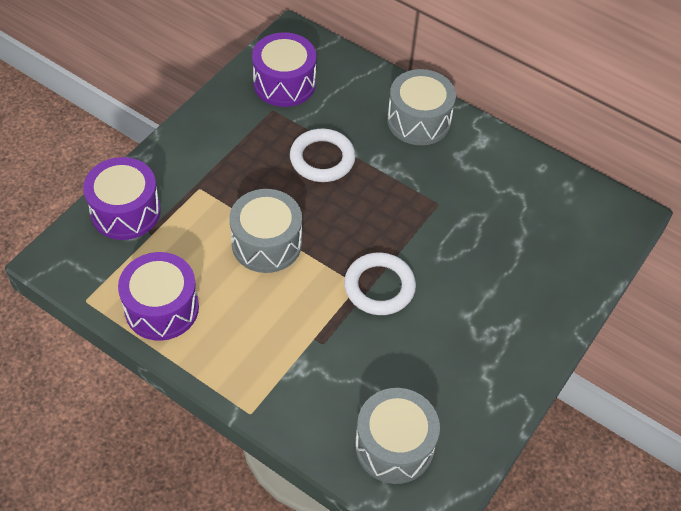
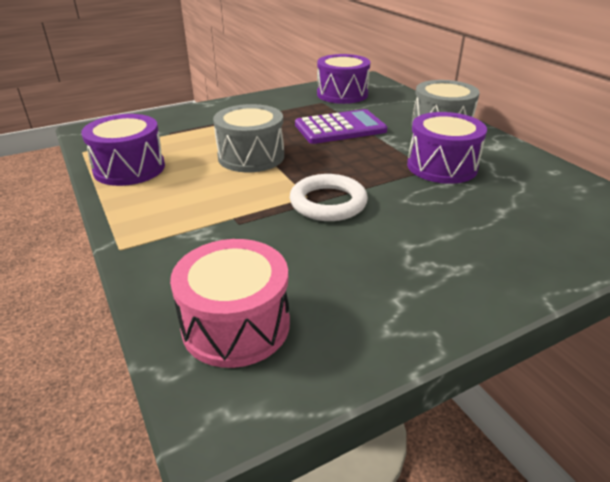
camera: 30 degrees right, 20 degrees down
purple drum [83,157,161,240] -> purple drum moved to [407,112,487,184]
white ring [290,129,356,182] -> purple calculator [295,109,387,144]
grey drum [355,388,440,484] -> pink drum [170,239,290,368]

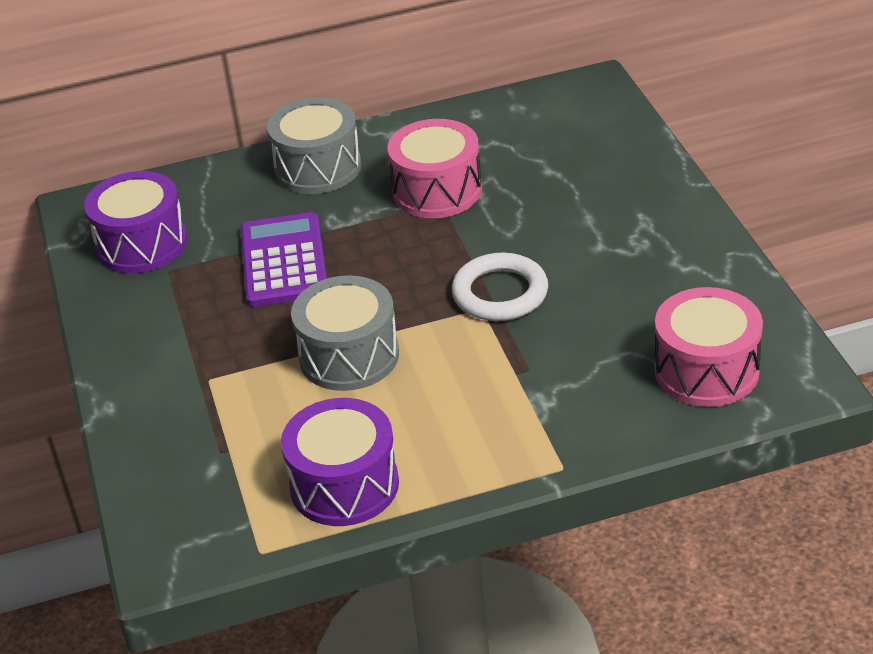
camera: 75 degrees left, 5 degrees up
purple drum [407,112,487,184] -> pink drum [388,119,482,218]

